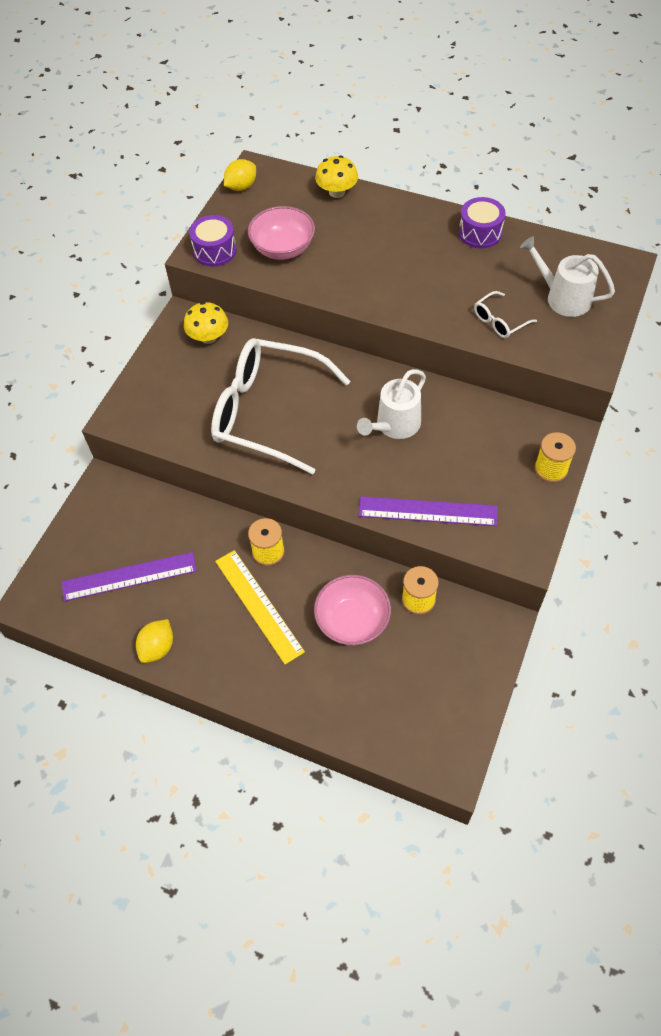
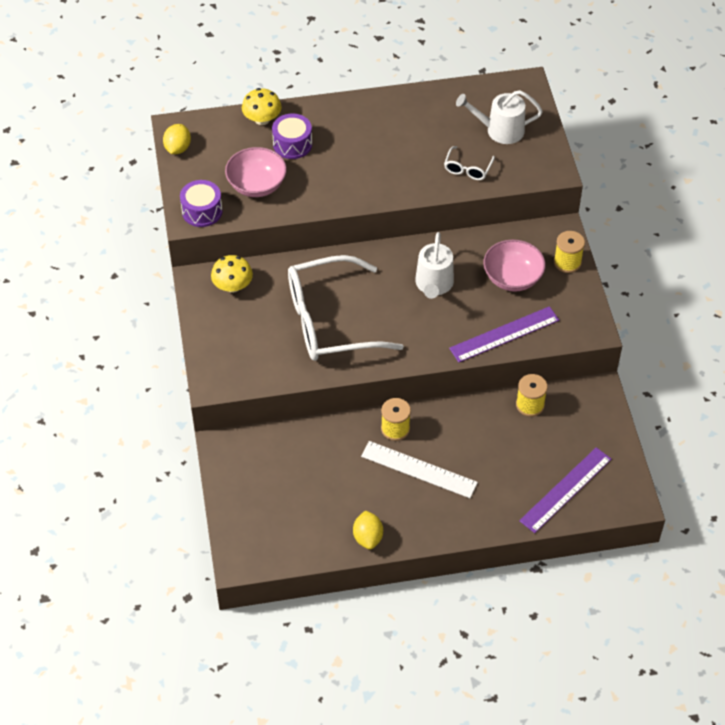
camera: 35 degrees left, 5 degrees down
purple ruler [62,552,196,602] -> purple ruler moved to [519,447,612,533]
yellow ruler [215,550,305,664] -> white ruler [361,441,478,498]
pink bowl [314,575,391,645] -> pink bowl moved to [483,239,546,292]
purple drum [459,197,506,248] -> purple drum moved to [272,114,312,159]

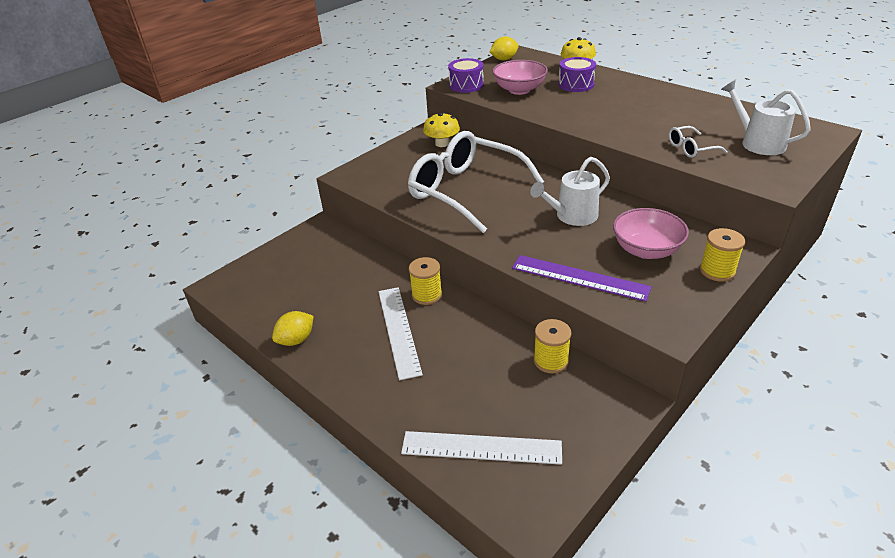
camera: 55 degrees right, 15 degrees down
purple ruler [519,447,612,533] -> white ruler [401,431,562,465]

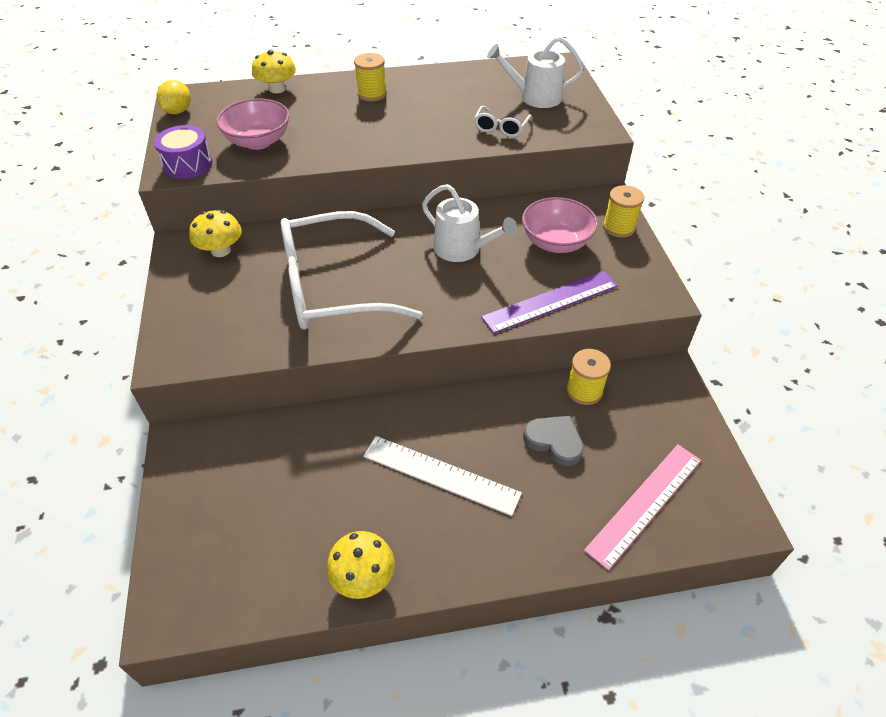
camera: 55 degrees left, 10 degrees up
yellow lemon [272,311,314,346] -> yellow mushroom [327,531,395,599]
white ruler [401,431,562,465] -> pink ruler [584,445,701,570]
yellow spool [409,257,442,305] -> yellow spool moved to [354,53,387,101]
white watering can [530,157,610,226] -> white watering can turned 60 degrees counterclockwise [422,184,517,262]
purple drum [559,57,596,92] -> none
none -> grey heart [523,416,584,466]

